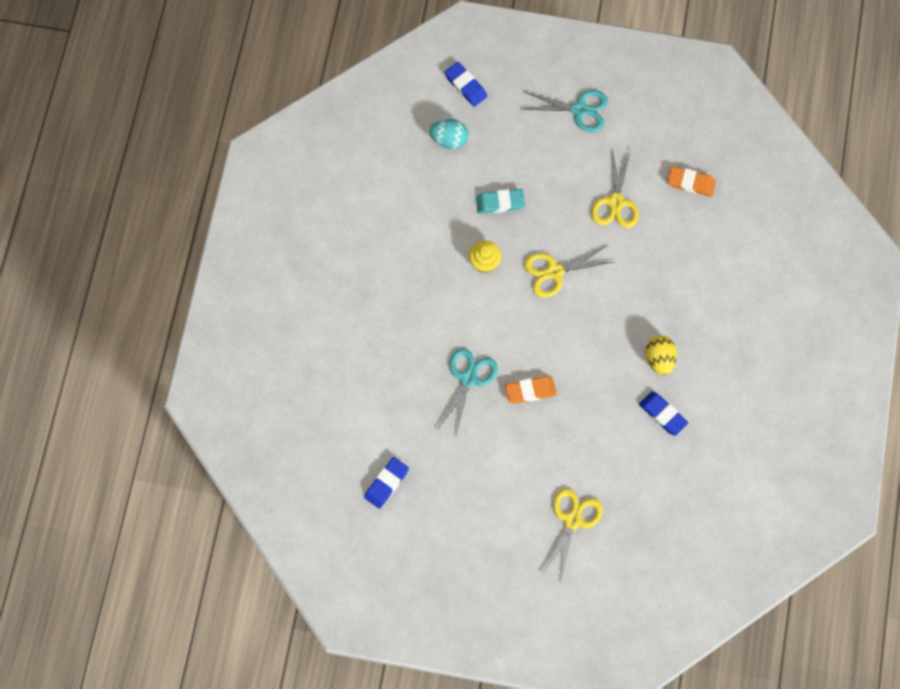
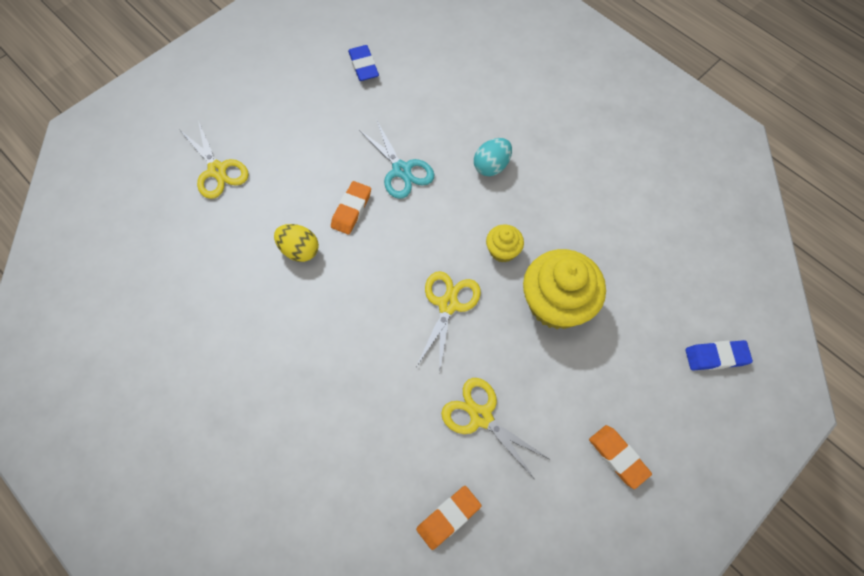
camera: 125 degrees right, 5 degrees down
turquoise egg [429,119,469,149] -> turquoise egg moved to [474,138,512,176]
turquoise eraser [476,189,525,214] -> yellow cupcake [523,249,606,329]
turquoise scissors [522,90,608,132] -> orange eraser [589,425,652,489]
blue eraser [639,392,688,436] -> none
yellow egg [646,335,677,375] -> yellow egg moved to [274,224,319,262]

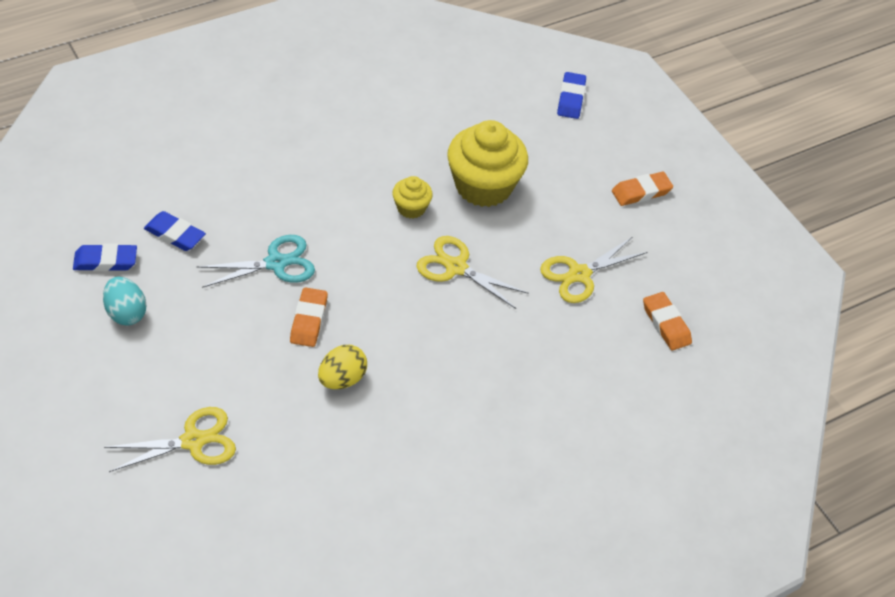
camera: 80 degrees left, 15 degrees down
orange eraser [331,181,371,235] -> orange eraser turned 60 degrees clockwise [290,287,328,347]
turquoise egg [474,138,512,176] -> turquoise egg moved to [103,277,147,326]
none -> blue eraser [144,211,206,251]

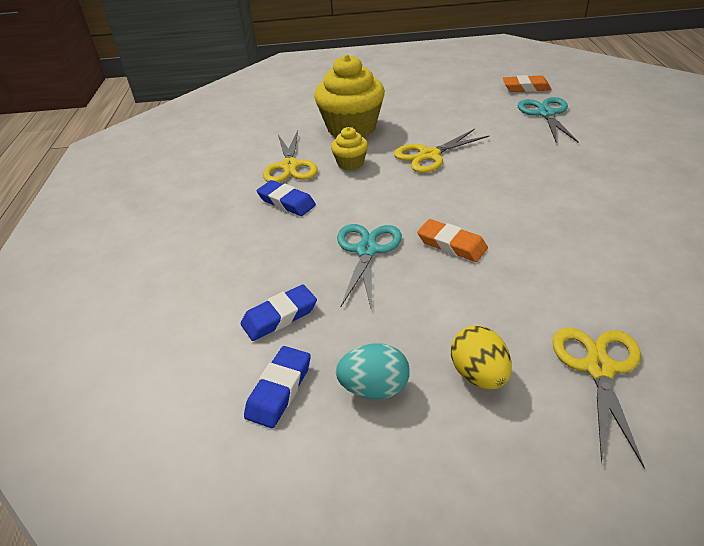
camera: 55 degrees left, 10 degrees down
yellow egg [318,345,367,389] -> yellow egg moved to [451,325,512,389]
yellow scissors [540,237,648,303] -> yellow scissors moved to [263,131,318,183]
blue eraser [557,72,586,119] -> blue eraser moved to [257,180,316,216]
orange eraser [612,172,673,206] -> none
none -> turquoise scissors [518,97,578,142]

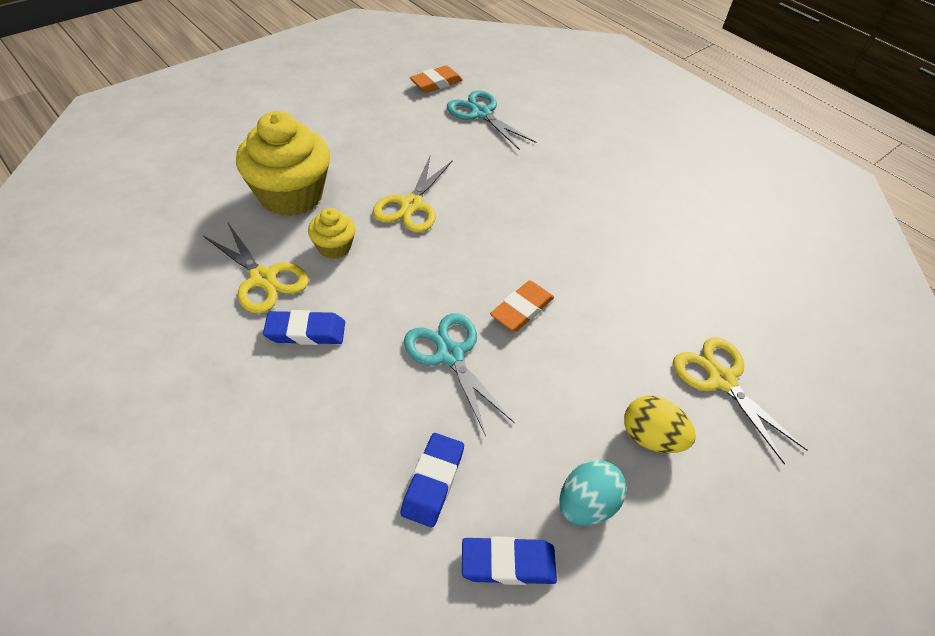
camera: 45 degrees left, 10 degrees up
blue eraser [244,346,311,428] -> blue eraser turned 75 degrees counterclockwise [462,536,557,585]
orange eraser [417,219,488,262] -> orange eraser turned 45 degrees counterclockwise [490,280,554,332]

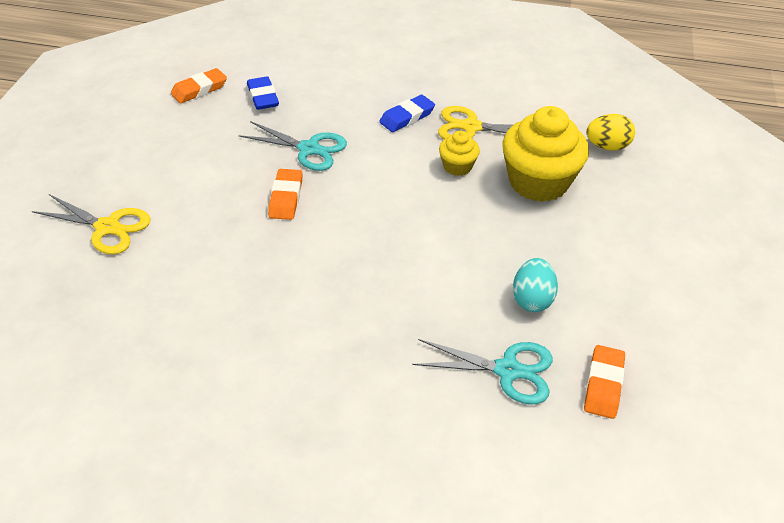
camera: 145 degrees right, 5 degrees down
yellow scissors [373,157,453,233] -> none
blue eraser [462,536,557,585] -> orange eraser [171,68,227,103]
turquoise egg [560,460,627,526] -> turquoise egg moved to [513,258,558,312]
yellow egg [624,396,696,453] -> yellow egg moved to [586,114,635,151]

